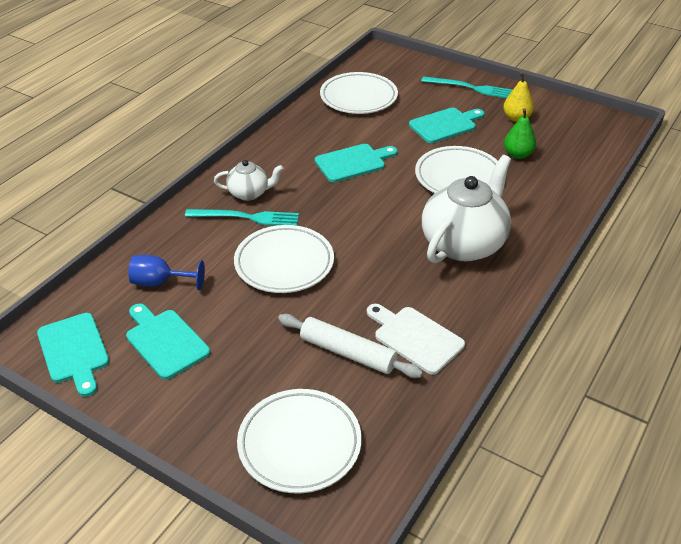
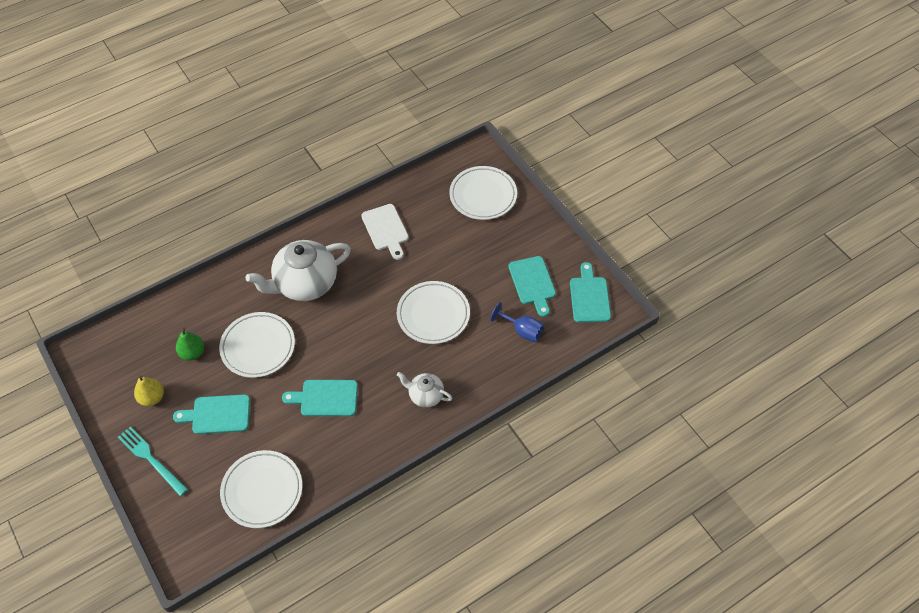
camera: 155 degrees left, 15 degrees up
turquoise fork [185,209,299,226] -> none
white rolling pin [278,314,423,378] -> none

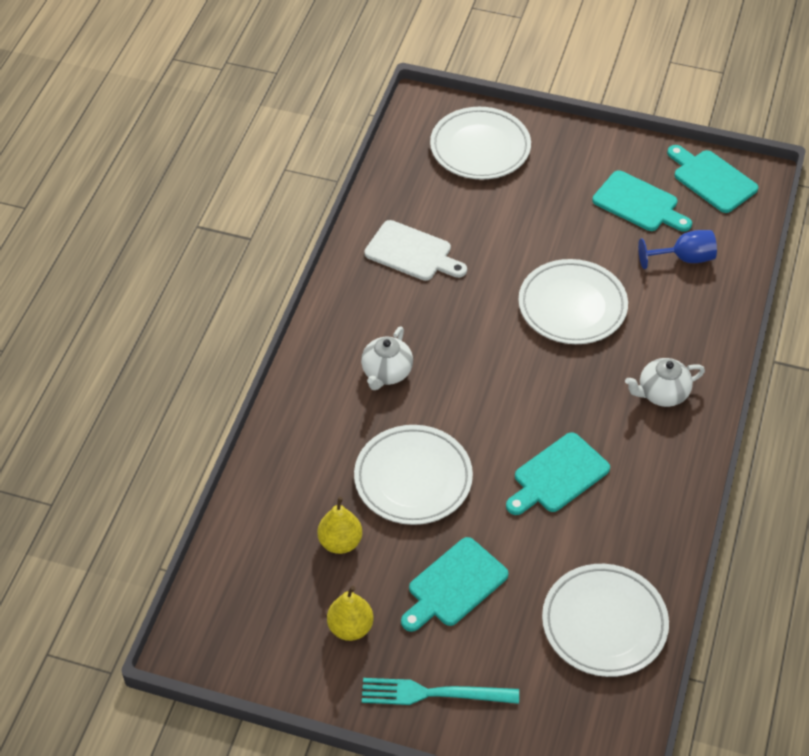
camera: 40 degrees left, 5 degrees down
green pear [176,327,204,361] -> yellow pear [317,497,362,554]
white teapot [246,240,351,301] -> white teapot [361,327,413,390], size x0.51

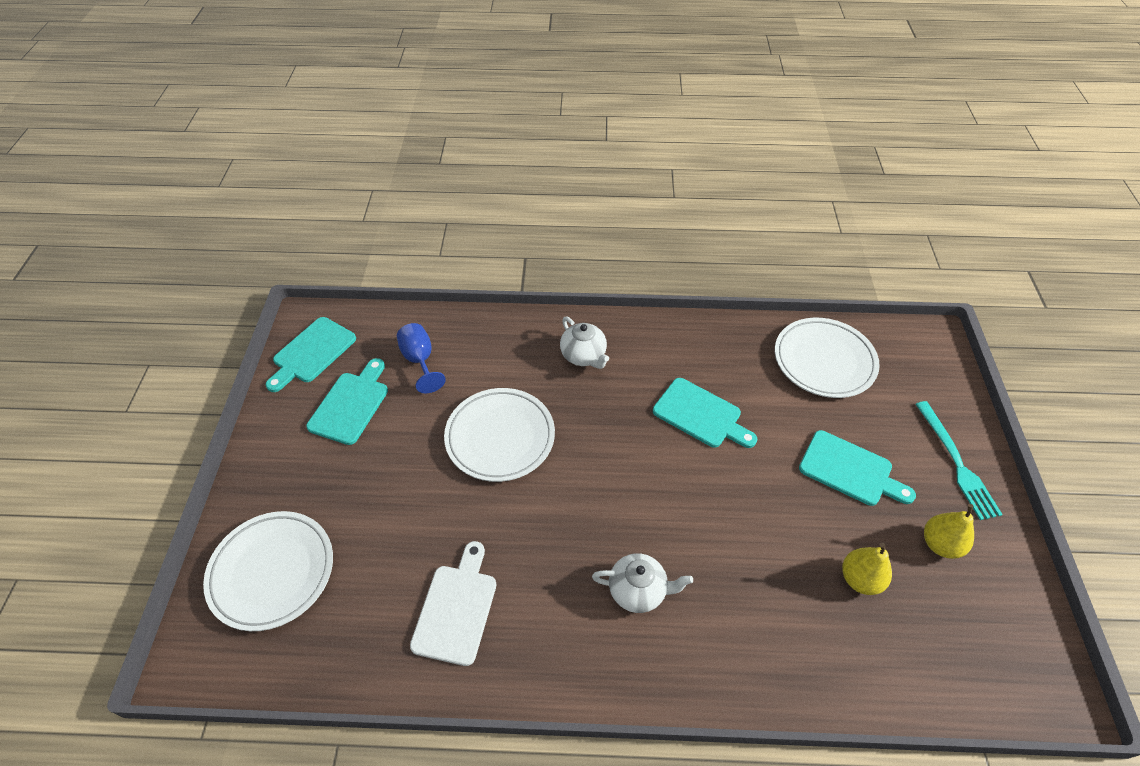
camera: 105 degrees left, 0 degrees up
white plate [354,425,473,525] -> none

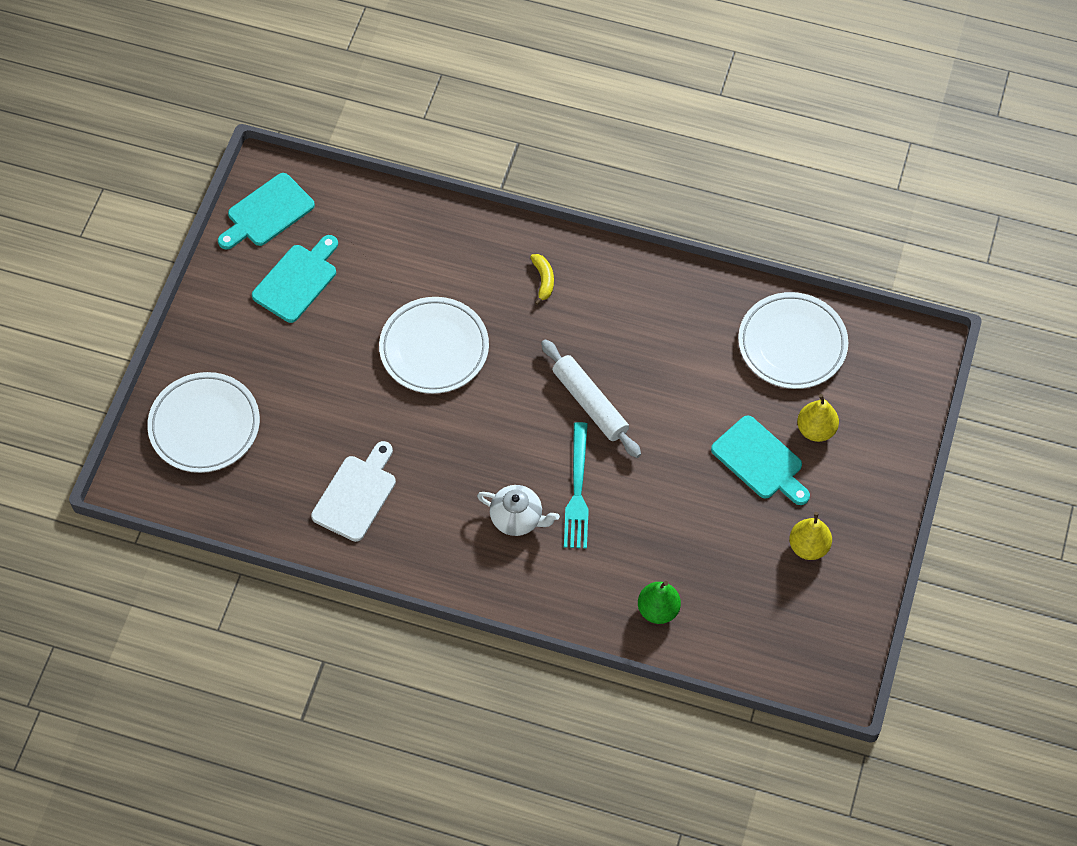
camera: 15 degrees right, 10 degrees up
blue goblet [397,323,446,393] -> none
white teapot [560,316,609,369] -> yellow banana [530,254,554,305]
turquoise cutting board [653,378,758,448] -> none
yellow pear [842,543,892,595] -> yellow pear moved to [797,394,839,442]
turquoise fork [916,401,1003,520] -> turquoise fork moved to [564,422,589,548]
none -> white rolling pin [541,339,641,458]
none -> green pear [638,581,681,624]

